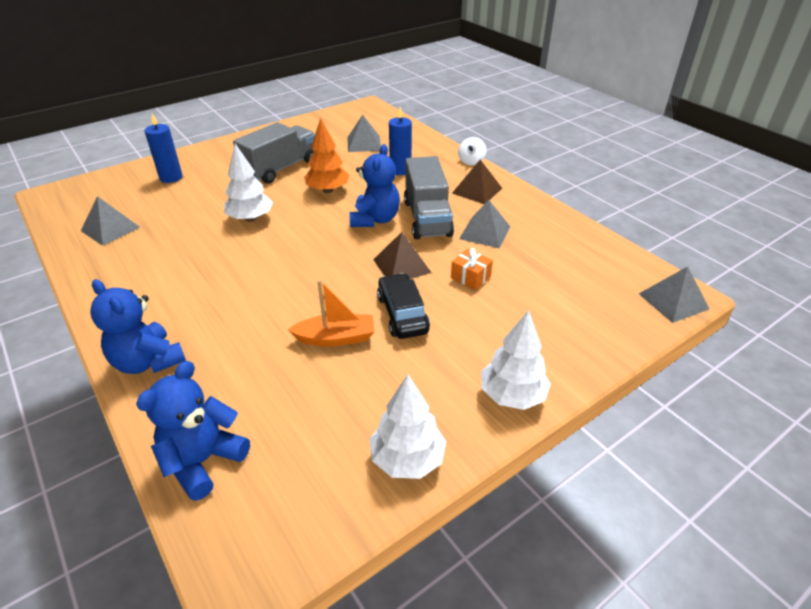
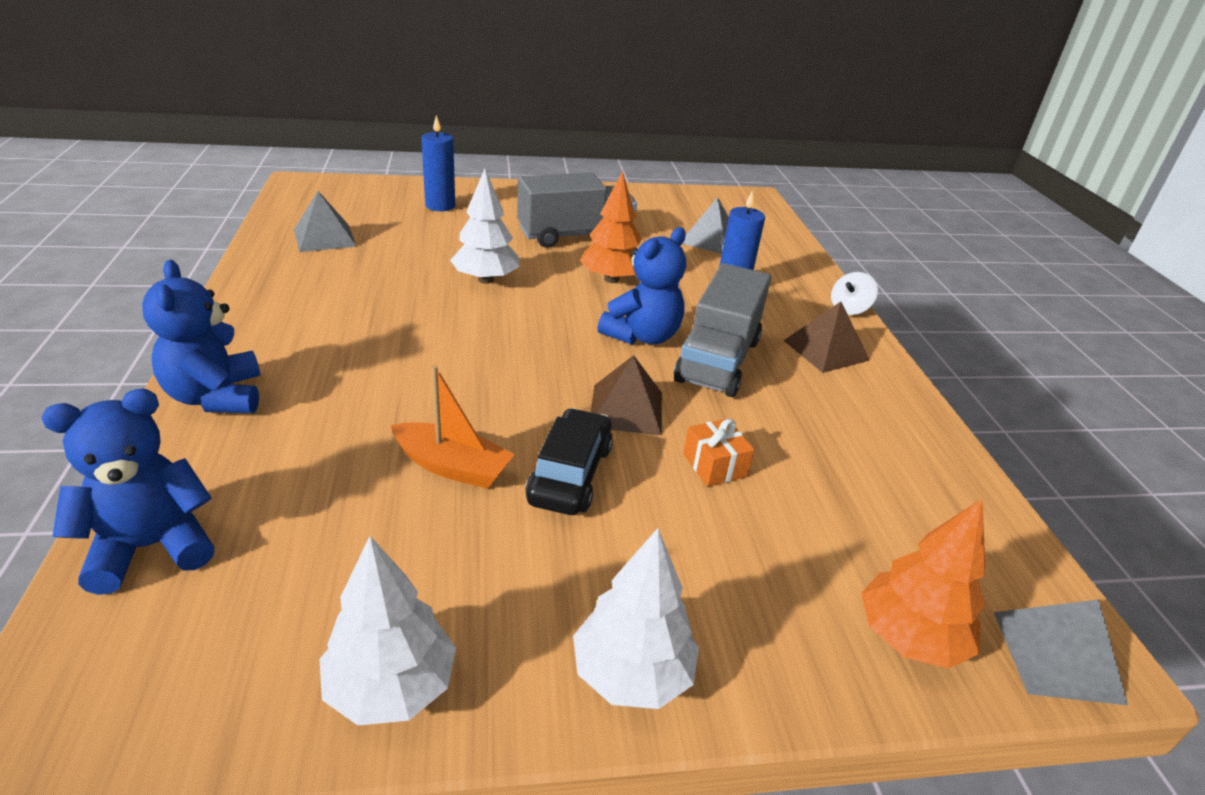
camera: 25 degrees right, 5 degrees down
grey pyramid [459,200,510,248] -> none
none -> orange tree [861,499,985,669]

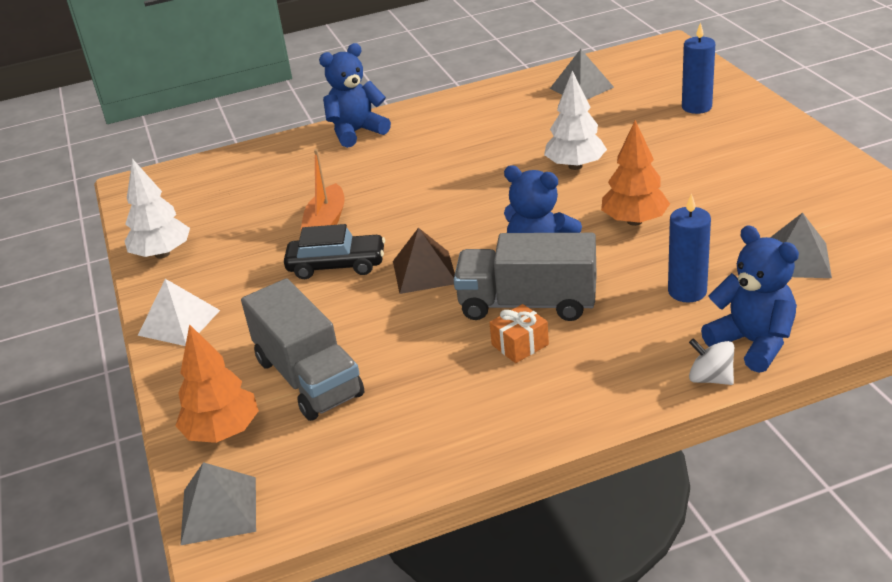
camera: 85 degrees right, 0 degrees up
blue teddy bear [42,389,215,595] -> blue teddy bear moved to [701,225,799,373]
grey truck [517,172,637,248] -> grey truck moved to [241,278,364,421]
white tree [573,528,699,709] -> white pyramid [138,279,220,346]
orange gift [683,419,755,487] -> orange gift moved to [489,304,549,363]
brown pyramid [783,302,870,373] -> none

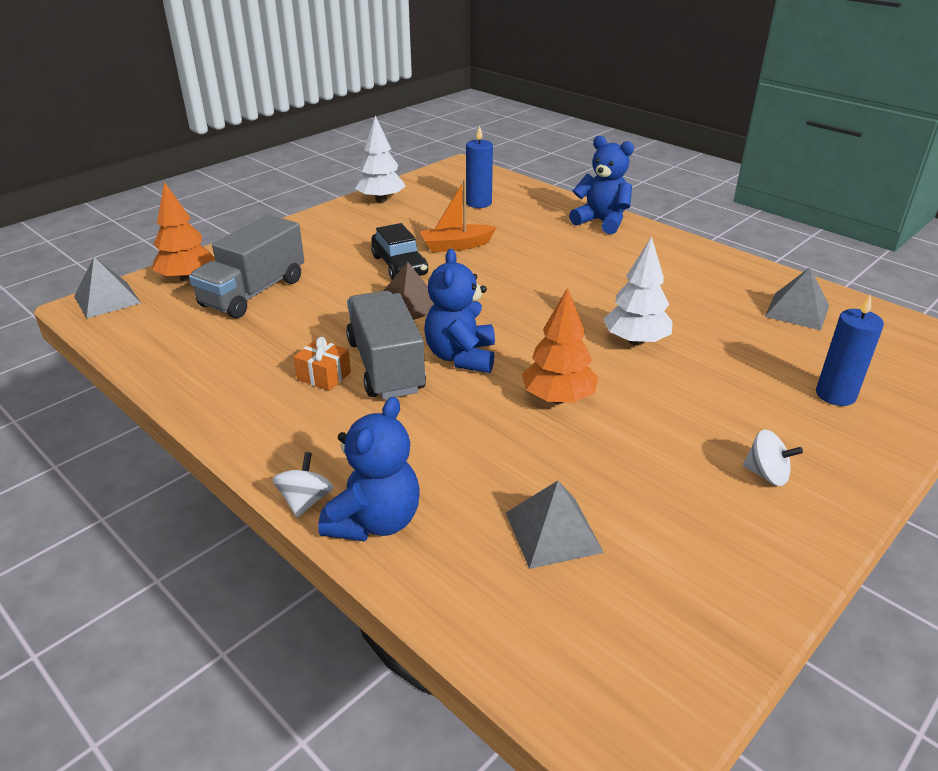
camera: 60 degrees right, 0 degrees up
white pyramid [138,279,220,346] -> none
blue candle [668,193,711,303] -> blue candle moved to [466,126,493,208]
none -> white spinning top [743,429,803,486]

